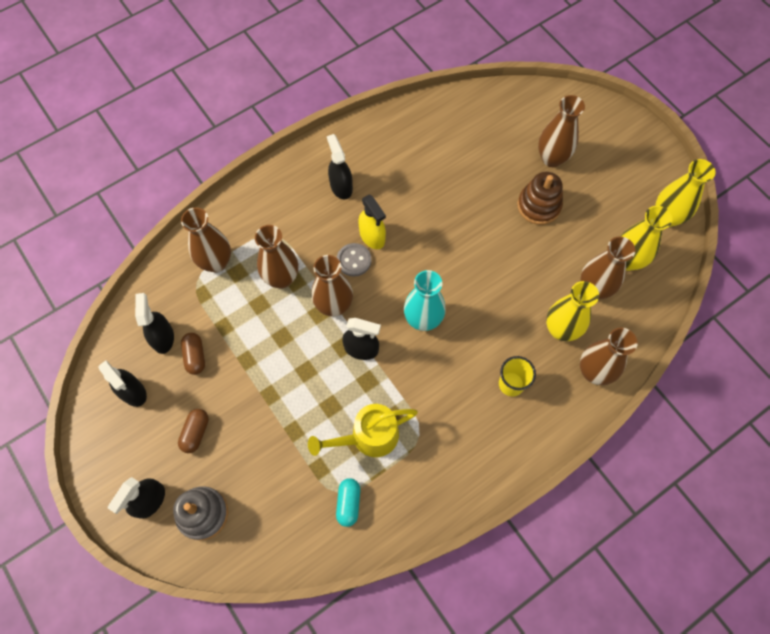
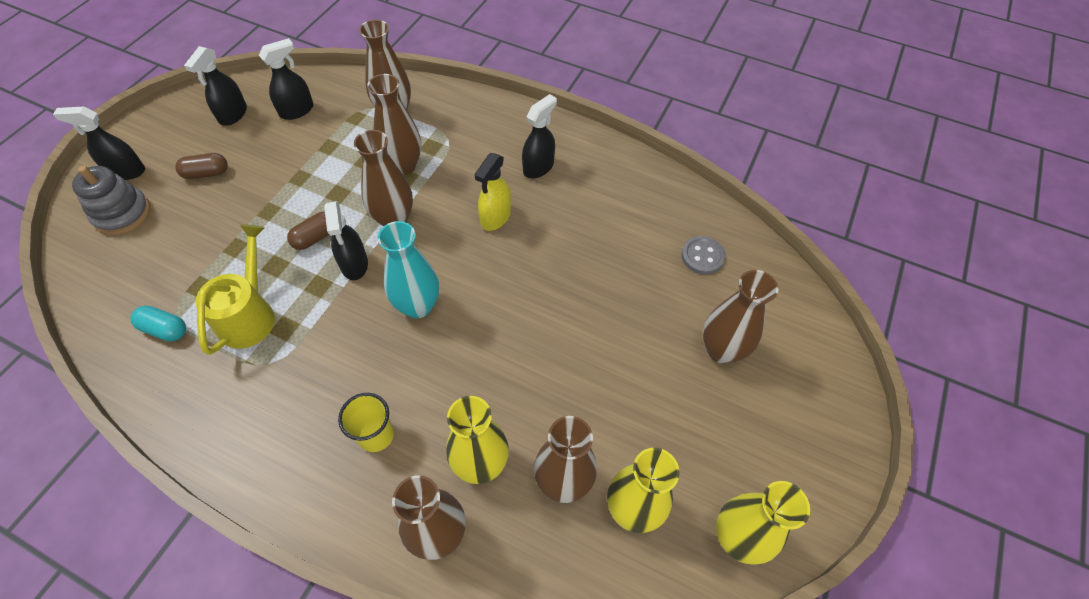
camera: 60 degrees right, 10 degrees down
brown capsule [181,333,205,375] -> brown capsule moved to [287,212,329,250]
yellow watering can [308,404,418,457] -> yellow watering can turned 60 degrees clockwise [196,224,275,355]
turquoise capsule [336,478,360,527] -> turquoise capsule turned 45 degrees clockwise [130,305,186,341]
grey button [337,243,371,277] -> grey button moved to [681,236,726,275]
brown stacking toy [518,172,563,225] -> none

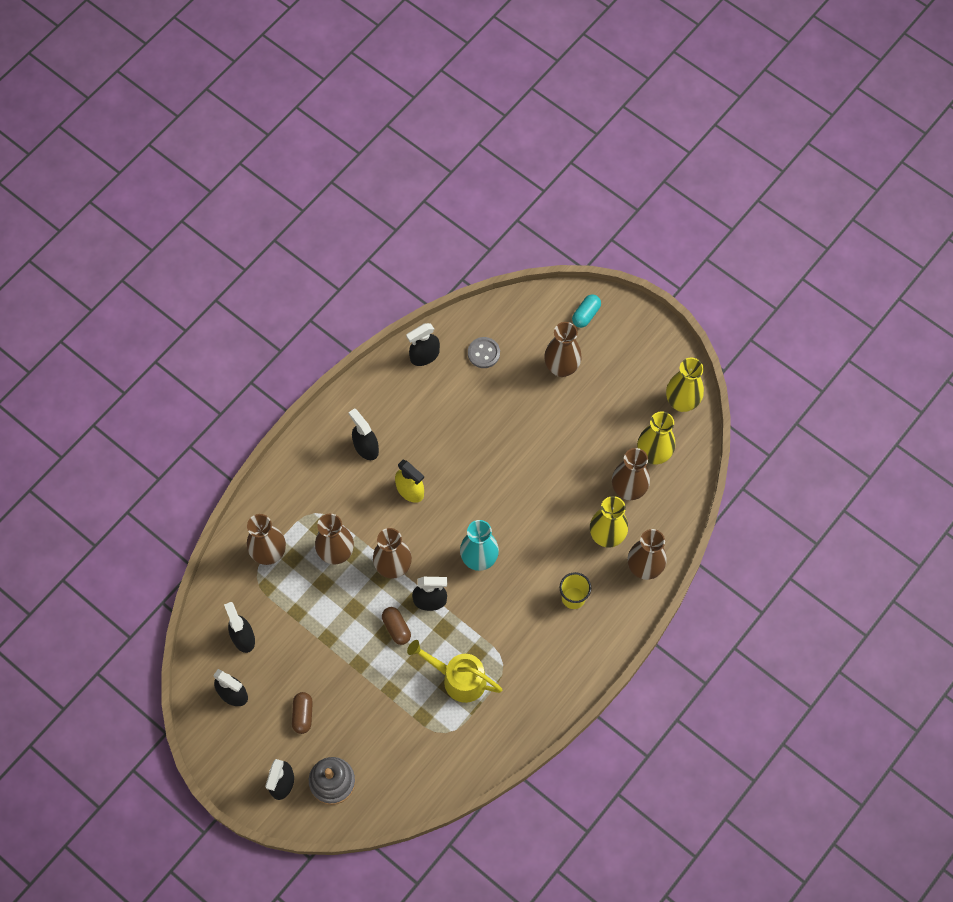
camera: 75 degrees left, 10 degrees up
turquoise capsule [130,305,186,341] -> turquoise capsule moved to [572,294,601,328]
none -> black spray bottle [406,323,440,366]

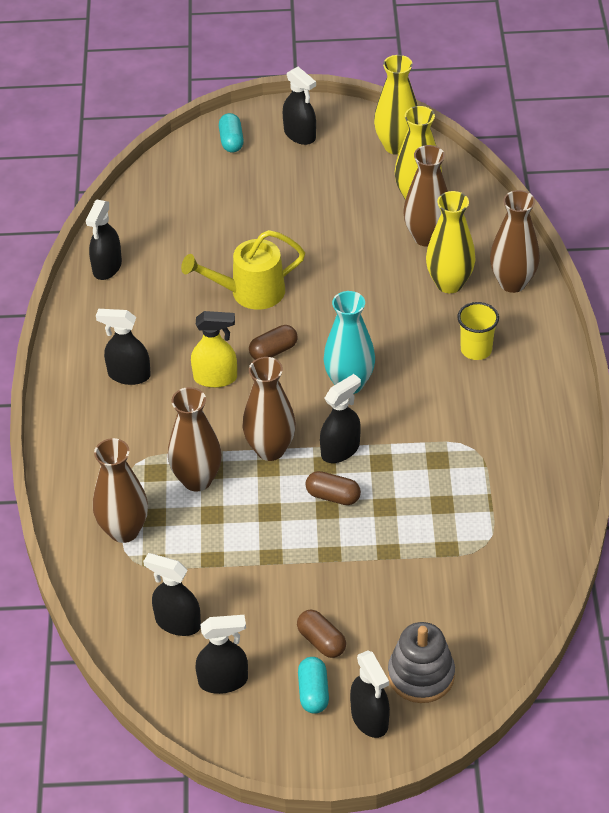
camera: 40 degrees left, 20 degrees down
yellow watering can [407,640,502,703] -> yellow watering can moved to [181,230,305,310]
grey button [468,337,500,368] -> none
brown vase [544,322,582,377] -> none
none -> brown capsule [249,325,298,360]
none -> black spray bottle [283,67,316,145]
none -> turquoise capsule [298,657,329,714]

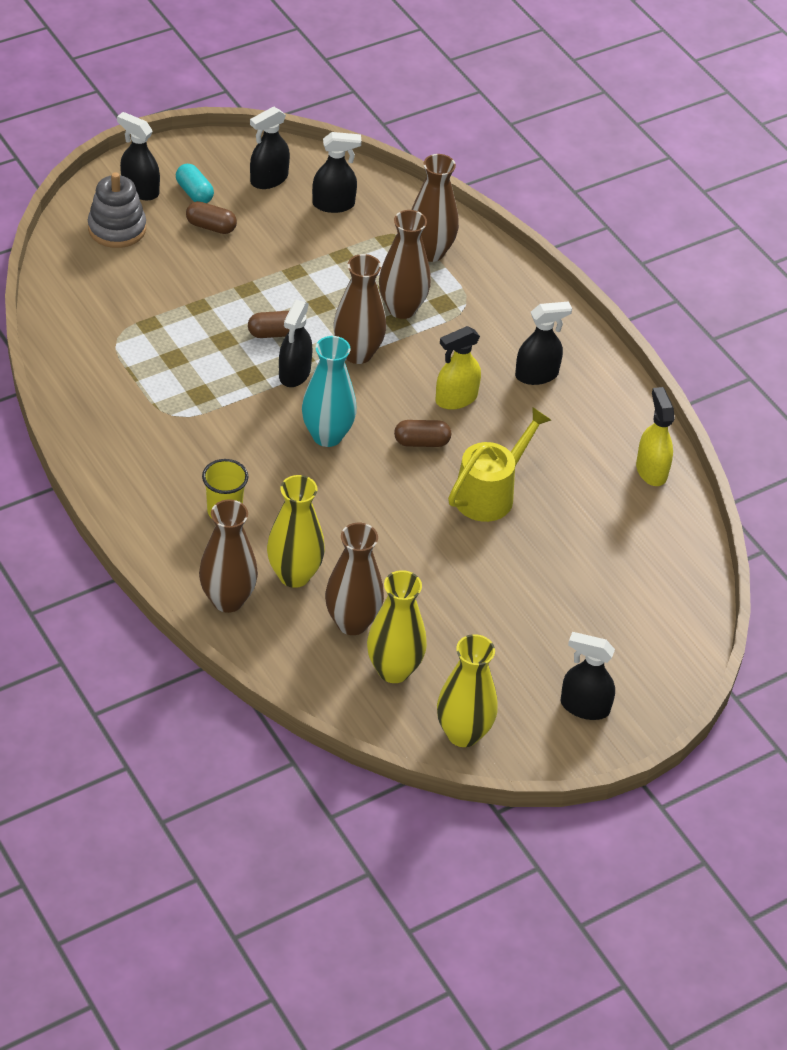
camera: 145 degrees right, 0 degrees up
black spray bottle [86,200,122,280] -> yellow spray bottle [636,387,675,486]
turquoise capsule [219,113,244,152] -> none
brown capsule [249,325,298,360] -> brown capsule turned 60 degrees clockwise [394,420,451,447]

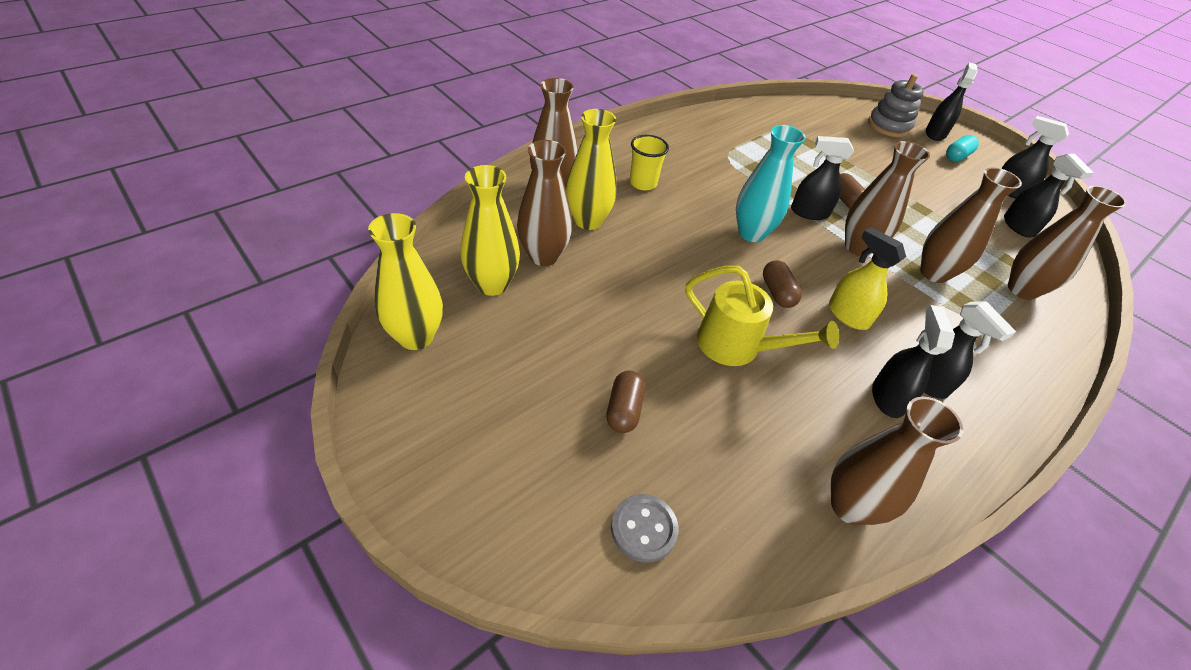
camera: 80 degrees right, 0 degrees up
brown capsule [186,201,237,234] -> brown capsule moved to [607,370,645,433]
black spray bottle [561,632,615,720] -> black spray bottle moved to [872,305,955,418]
yellow spray bottle [636,387,675,486] -> brown vase [831,397,963,525]
none -> grey button [611,494,679,563]

